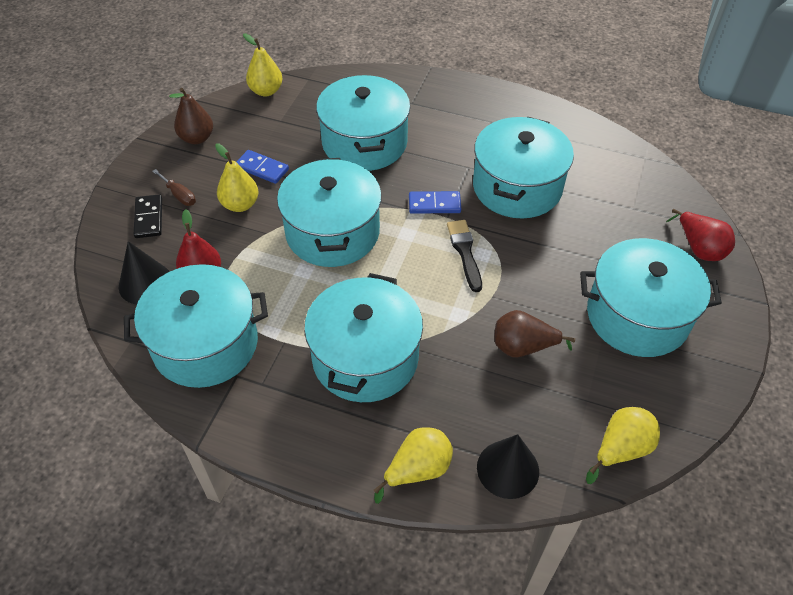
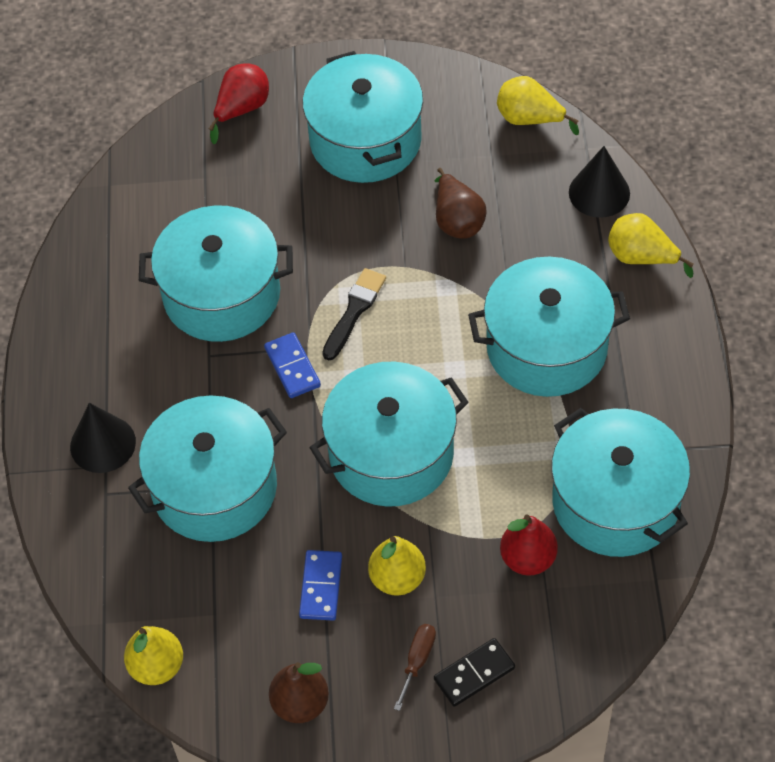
camera: 110 degrees left, 5 degrees up
black cone [119,241,170,304] -> black cone moved to [70,403,136,473]
black brush [447,220,482,292] -> black brush turned 150 degrees clockwise [322,268,386,360]

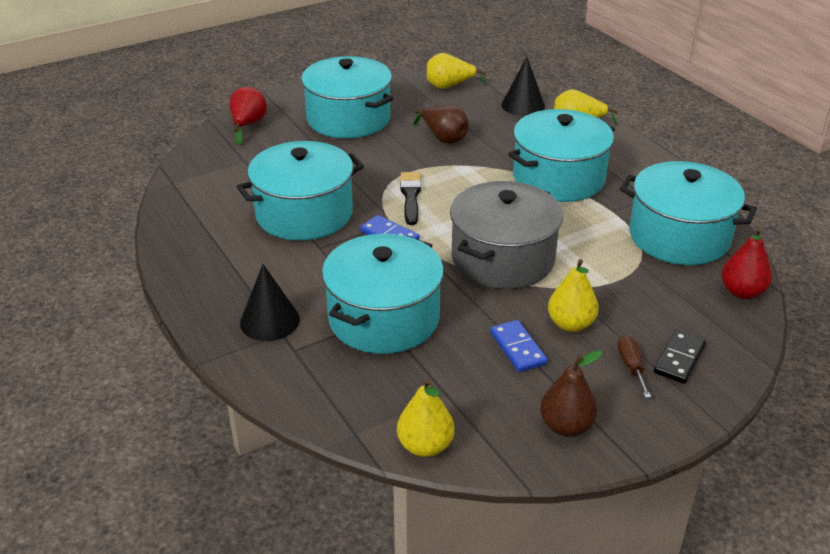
camera: 30 degrees left, 20 degrees down
turquoise pot [310,362,468,507] -> grey pot [450,181,563,289]
red pear [500,514,558,575] -> red pear moved to [722,228,772,299]

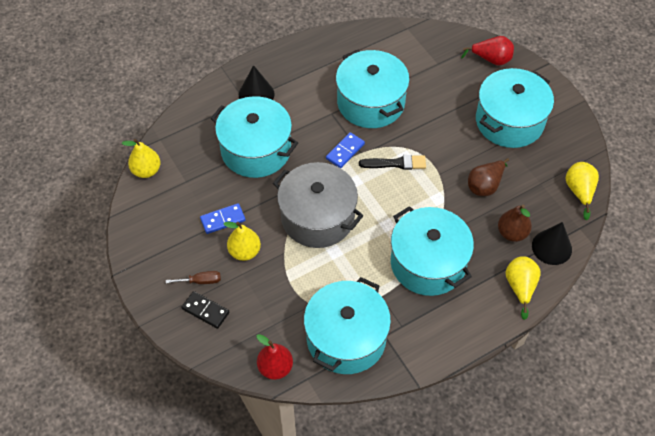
camera: 90 degrees right, 20 degrees up
brown pear [540,350,603,437] -> brown pear moved to [498,205,532,242]

